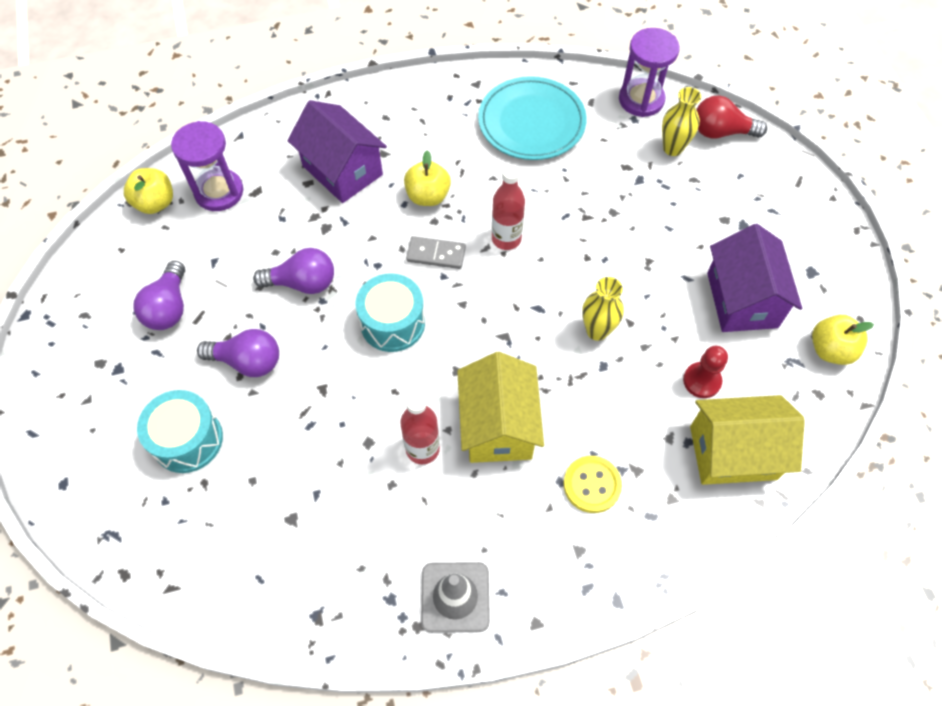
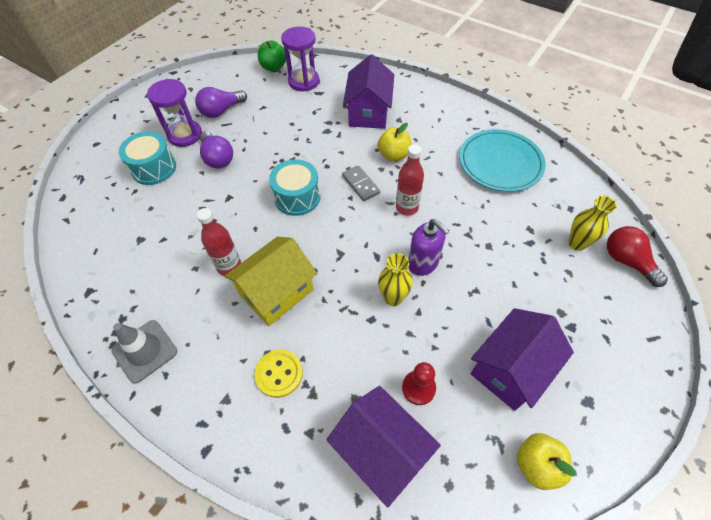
camera: 50 degrees right, 5 degrees down
yellow apple [124,168,173,214] -> green apple [258,40,286,71]
purple light bulb [253,248,334,294] -> none
purple hourglass [619,28,680,117] -> purple hourglass moved to [147,79,202,147]
yellow house [690,395,805,485] -> purple house [326,386,441,507]
none -> purple soap dispenser [408,219,449,276]

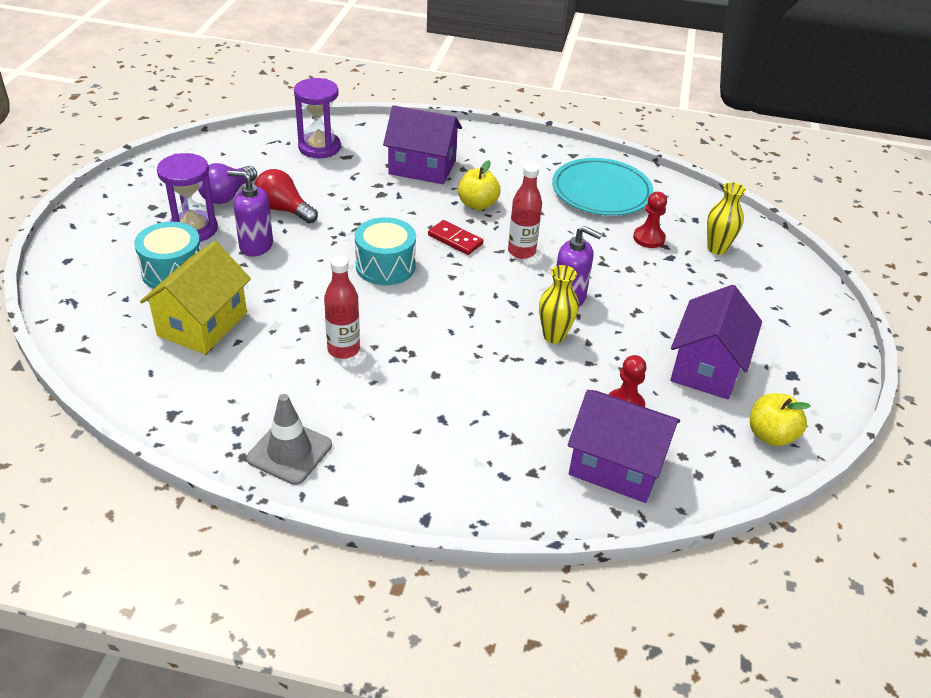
camera: 25 degrees left, 15 degrees down
purple light bulb [200,131,233,169] -> purple soap dispenser [227,170,273,257]
yellow house [224,237,317,326] -> yellow house moved to [140,241,251,354]
yellow button [254,350,303,398] -> none
green apple [258,40,286,71] -> none
grey domino [342,165,380,201] -> red domino [428,220,483,255]
purple house [343,54,394,129] -> purple house turned 60 degrees counterclockwise [383,105,462,184]
red light bulb [607,226,668,287] -> red light bulb moved to [254,169,318,223]
none -> red pawn [633,192,667,248]

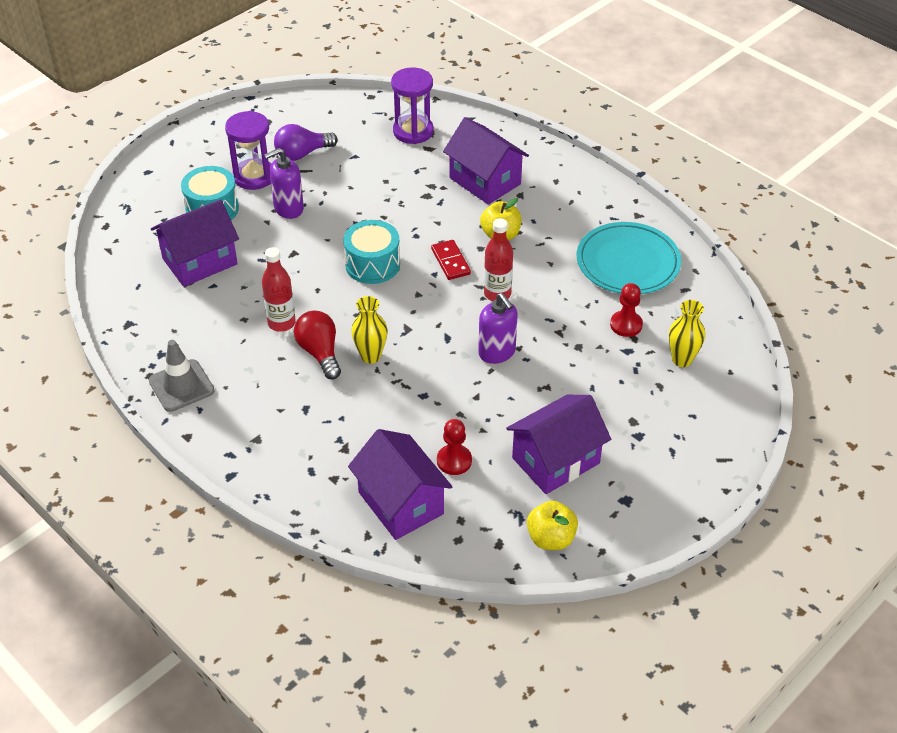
camera: 35 degrees right, 5 degrees up
yellow house [140,241,251,354] -> purple house [151,199,239,287]
purple soap dispenser [227,170,273,257] -> purple soap dispenser turned 75 degrees counterclockwise [264,148,304,219]
red light bulb [254,169,318,223] -> red light bulb moved to [294,311,341,380]
yellow vase [539,265,579,344] -> yellow vase moved to [351,296,388,364]

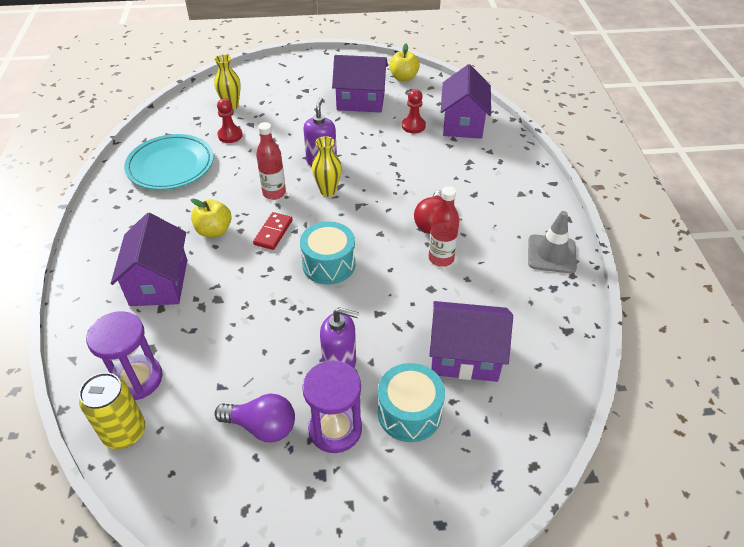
camera: 140 degrees left, 0 degrees up
yellow vase [351,296,388,364] -> yellow vase moved to [312,136,342,196]
none -> yellow can [79,372,145,449]

